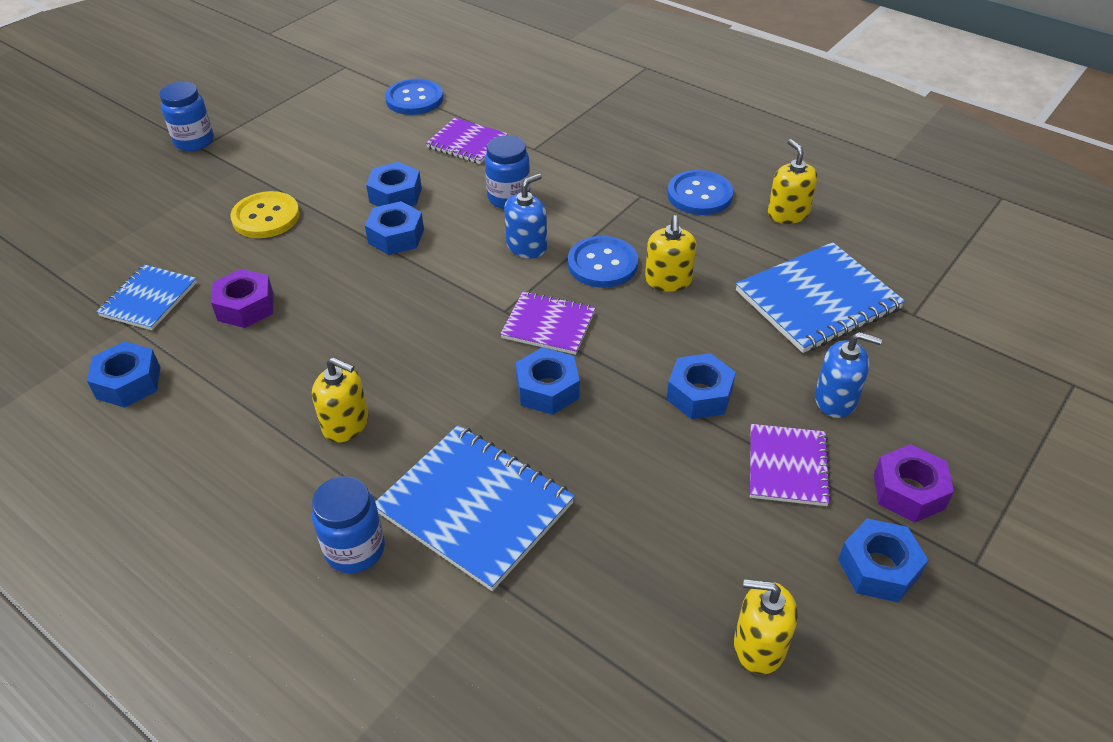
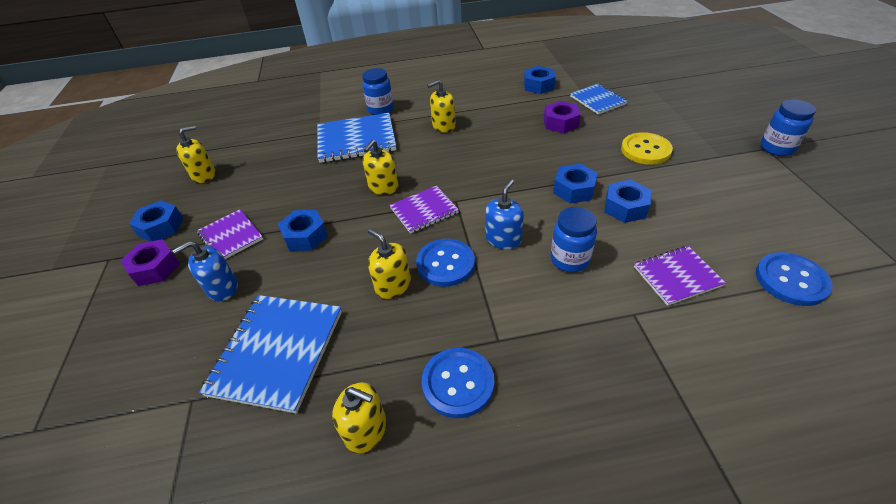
camera: 135 degrees right, 0 degrees up
blue soap dispenser [504,173,547,258] -> blue soap dispenser turned 150 degrees counterclockwise [485,179,524,249]
blue nut [516,347,580,415] -> yellow soap dispenser [363,140,399,195]

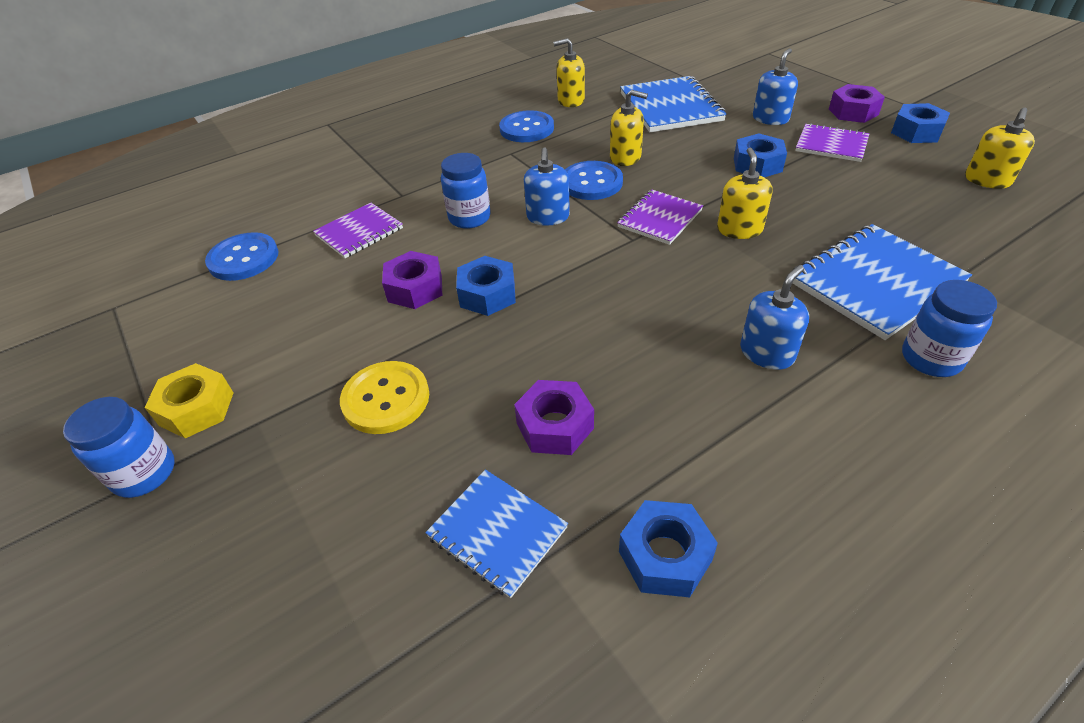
camera: 155 degrees right, 0 degrees up
yellow soap dispenser [427,80,456,133] -> blue soap dispenser [740,265,809,370]
blue nut [604,180,651,223] -> purple nut [382,251,442,309]
none -> yellow nut [144,363,234,438]

